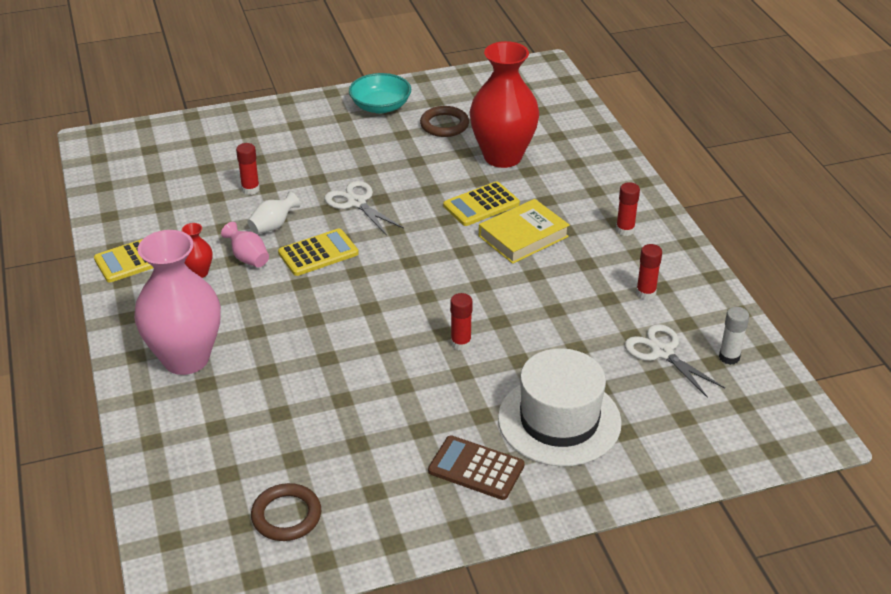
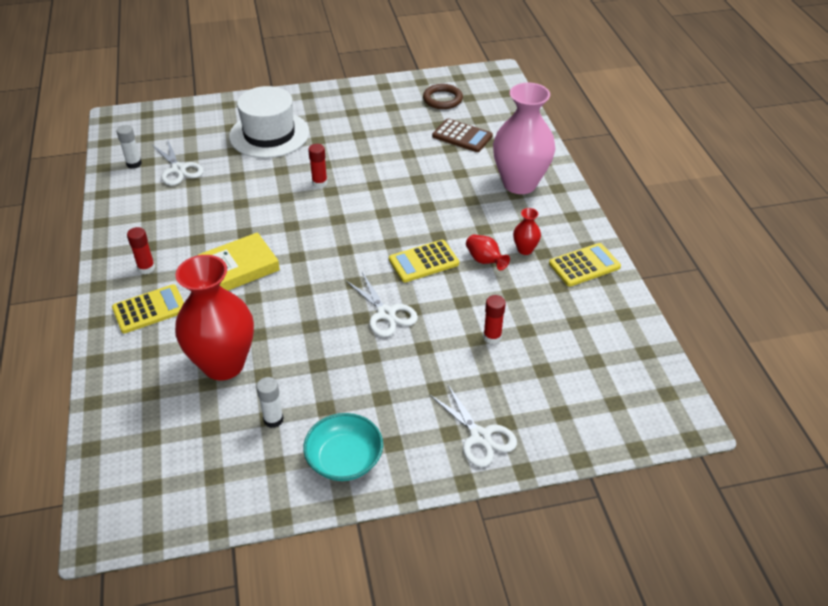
camera: 175 degrees left, 5 degrees up
pink vase [221,222,269,267] -> red vase [466,234,510,270]
white vase [247,191,300,234] -> none
brown ring [420,106,469,137] -> white glue stick [256,377,284,428]
brown calculator [428,436,525,500] -> brown calculator moved to [432,119,493,152]
yellow calculator [443,181,520,226] -> yellow calculator moved to [112,285,184,333]
red glue stick [636,244,662,300] -> none
none -> white scissors [429,385,517,467]

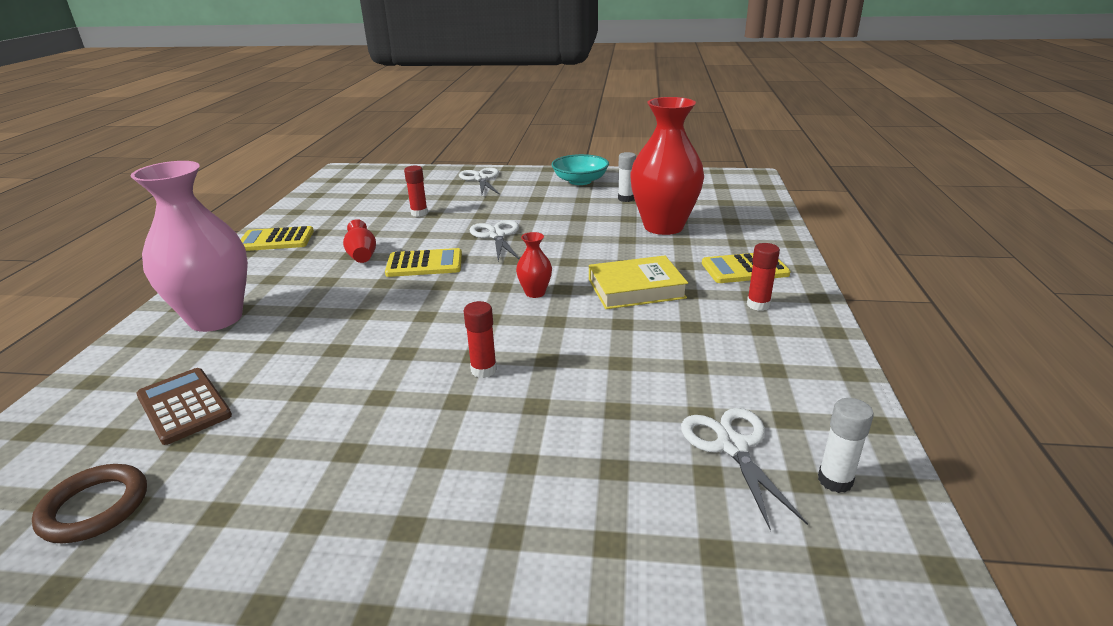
camera: 160 degrees left, 15 degrees down
white hat [229,86,309,158] -> none
red vase [513,208,541,255] -> red vase moved to [516,232,552,298]

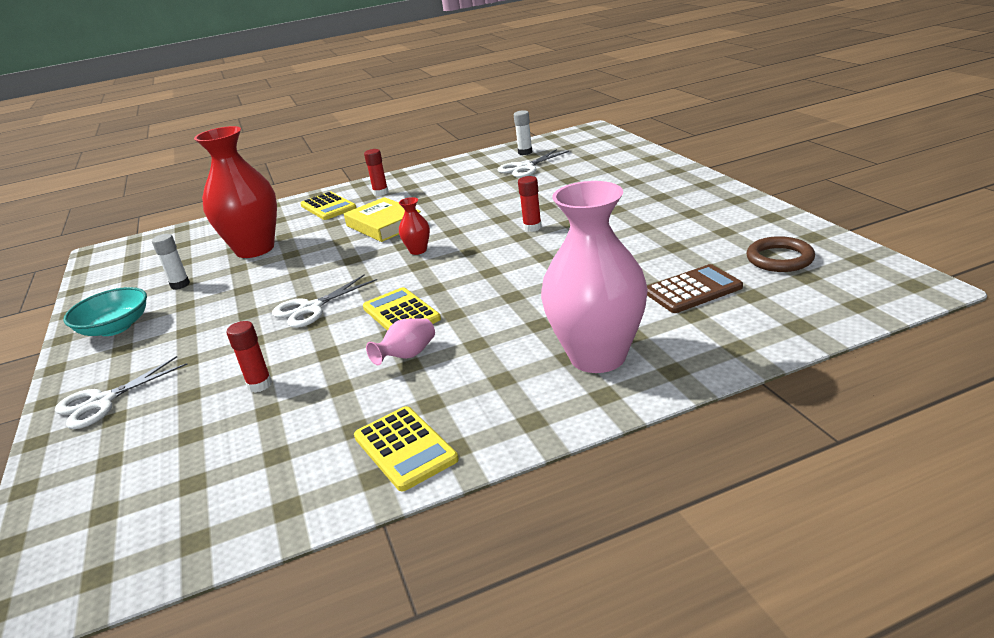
camera: 115 degrees left, 0 degrees up
brown calculator [136,368,232,445] -> brown calculator turned 135 degrees counterclockwise [647,264,743,313]
red vase [343,219,376,263] -> pink vase [366,318,435,365]

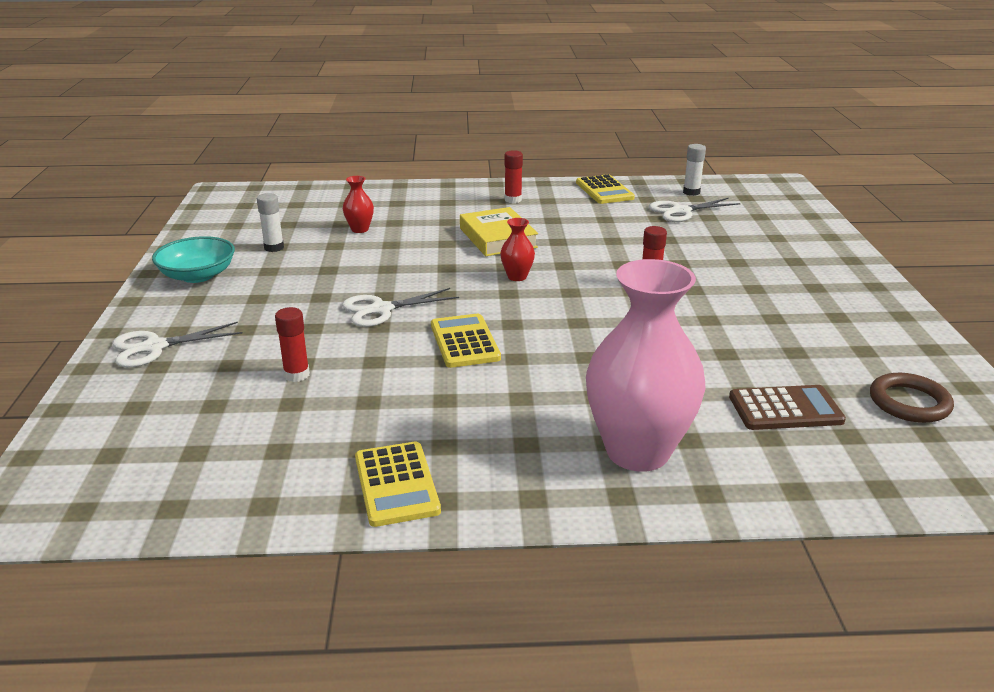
camera: 15 degrees right, 0 degrees up
red vase [194,126,277,258] -> red vase [343,176,374,233], size x0.42
yellow calculator [300,192,357,220] -> yellow calculator moved to [576,174,635,204]
pink vase [366,318,435,365] -> none

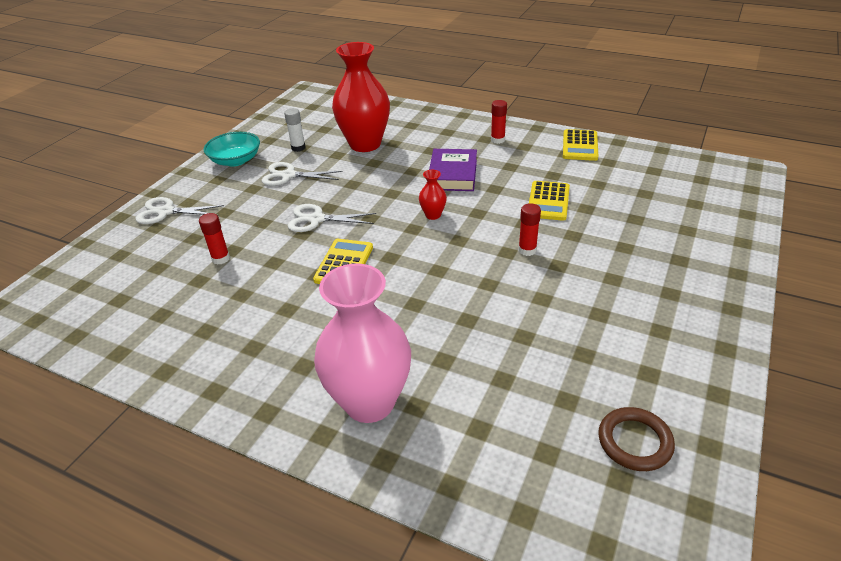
camera: 30 degrees right, 10 degrees up
red vase [343,176,374,233] -> red vase [332,42,390,152], size x2.39
yellow calculator [355,442,441,527] -> yellow calculator moved to [529,181,570,221]
yellow book [460,207,538,256] -> purple book [429,149,477,191]
white scissors [649,198,740,222] -> white scissors moved to [261,162,342,186]
white glue stick [683,144,706,196] -> none
brown calculator [729,385,846,430] -> none

